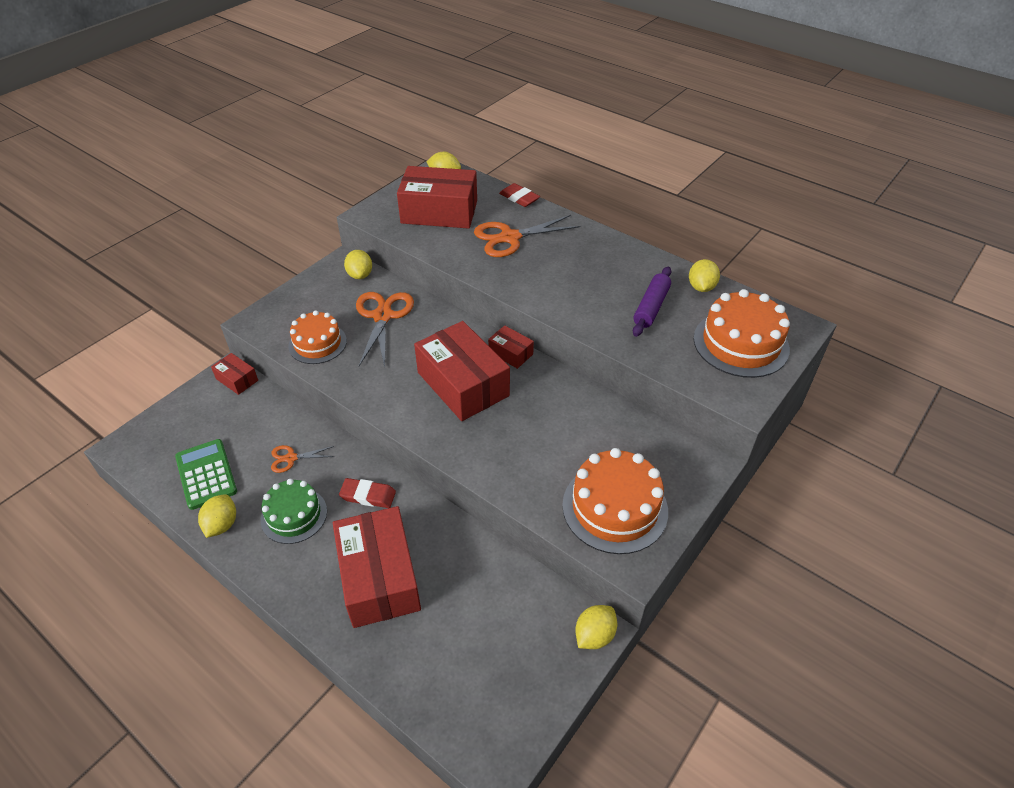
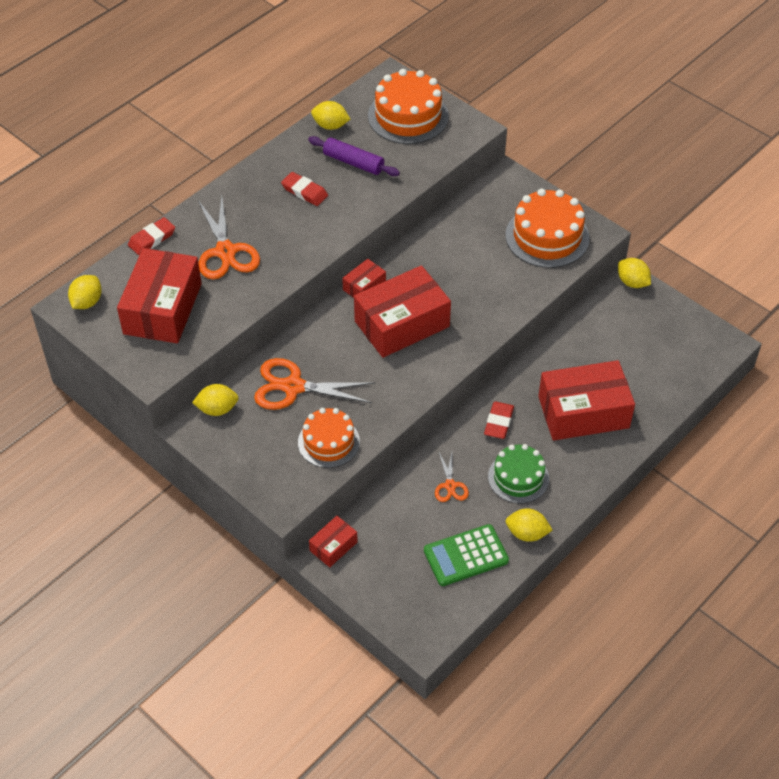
camera: 85 degrees left, 5 degrees up
none -> red eraser [281,172,328,206]

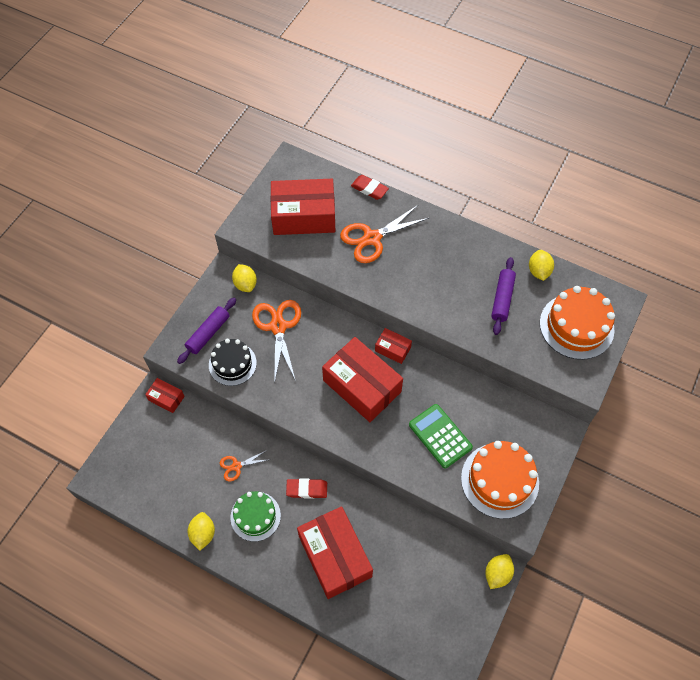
camera: 75 degrees right, 10 degrees up
yellow lemon [68,275,102,309] -> none
red eraser [281,172,328,206] -> none
orange cake [298,408,360,468] -> black cake [209,339,257,386]
green calculator [424,524,509,586] -> green calculator moved to [409,404,473,468]
none -> purple rolling pin [177,298,236,364]

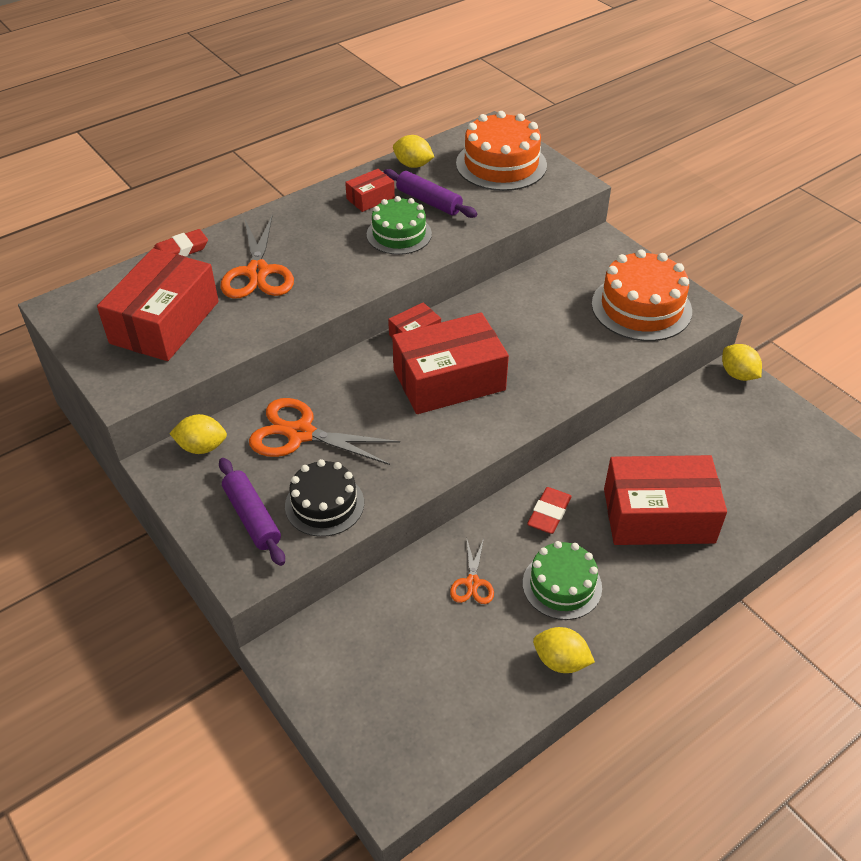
camera: 65 degrees left, 15 degrees down
red box [145,378,185,413] -> red box moved to [345,169,395,212]
green calculator [409,404,473,468] -> none
none -> green cake [367,196,432,255]

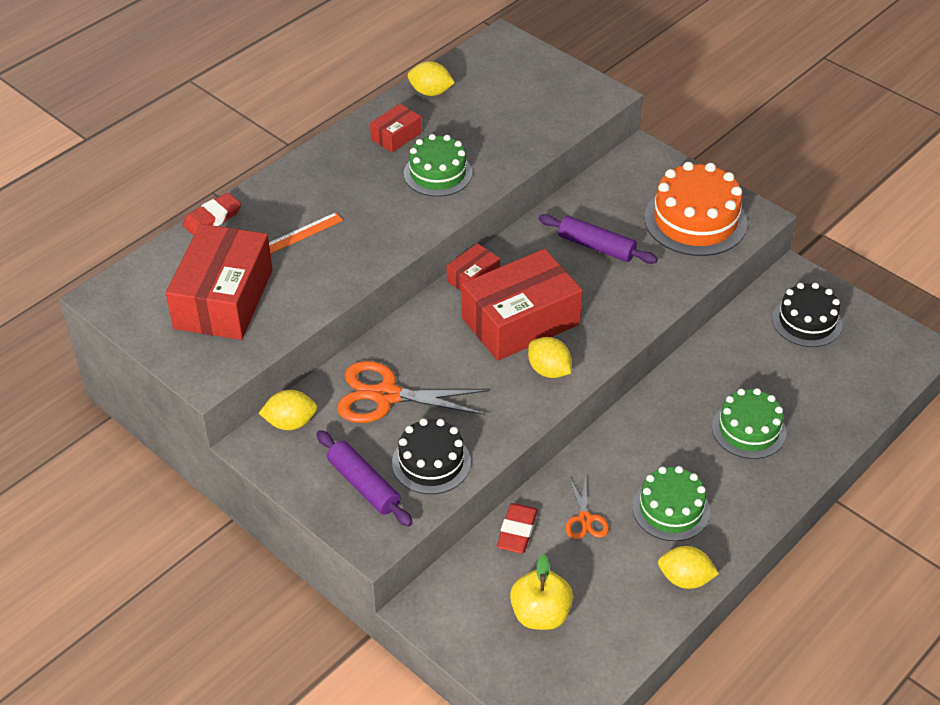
camera: 10 degrees left, 0 degrees up
orange scissors [221,214,294,299] -> orange ruler [269,212,343,254]
purple rolling pin [383,169,478,218] -> purple rolling pin moved to [539,214,658,264]
orange cake [456,111,547,191] -> none
red eraser [527,487,572,534] -> red eraser moved to [497,503,538,553]
red box [604,455,727,545] -> green cake [712,388,786,459]
yellow lemon [722,344,762,381] -> yellow lemon moved to [528,337,571,378]
none -> yellow apple [510,554,573,630]
none -> black cake [772,283,842,347]

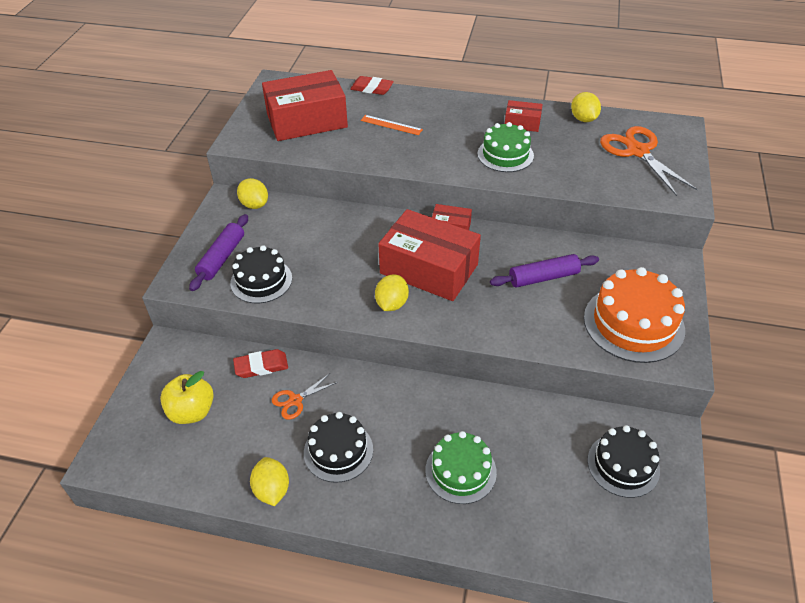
camera: 60 degrees right, 0 degrees up
orange scissors [337,361,489,423] -> orange scissors moved to [600,126,698,196]
purple rolling pin [539,214,658,264] -> purple rolling pin turned 75 degrees clockwise [490,254,599,288]
green cake [632,466,710,541] -> black cake [304,412,373,483]

